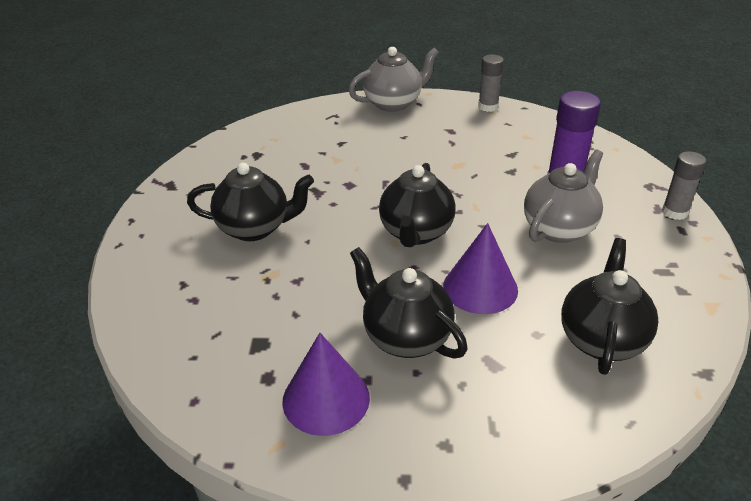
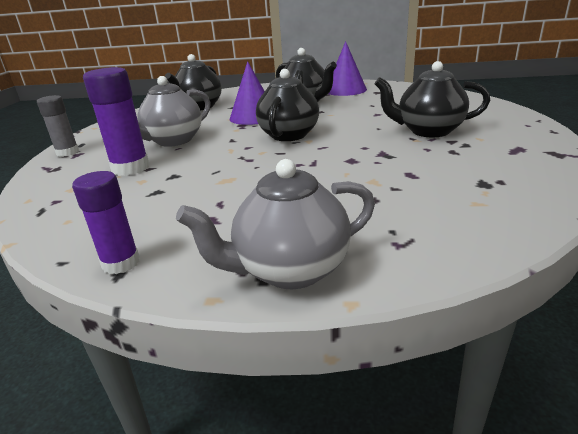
camera: 175 degrees left, 10 degrees down
grey glue stick [478,55,504,112] -> purple glue stick [72,171,140,274]

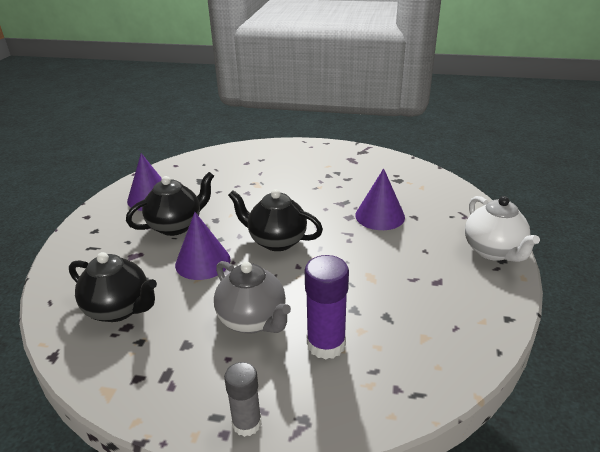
camera: 85 degrees left, 5 degrees up
purple glue stick [72,171,140,274] -> none
grey teapot [176,159,375,289] -> white teapot [465,196,540,262]
black teapot [374,61,490,137] -> none
none -> purple cone [355,168,405,230]

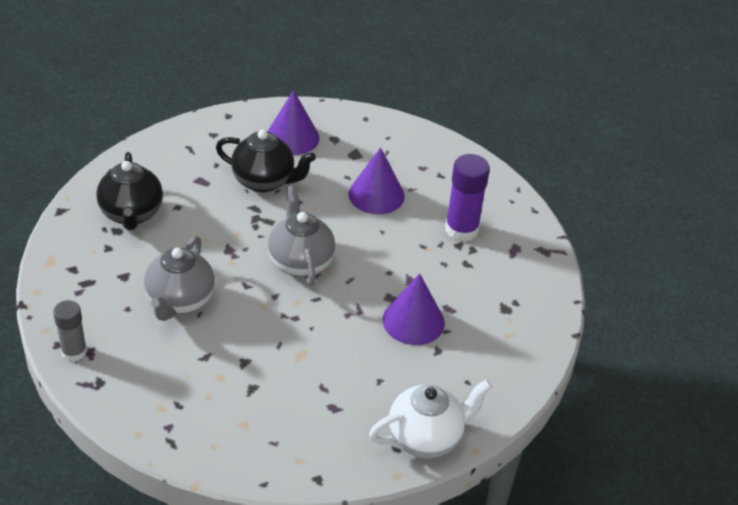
camera: 50 degrees right, 10 degrees up
purple cone [175,212,231,280] -> purple cone moved to [348,147,405,214]
black teapot [228,189,323,251] -> grey teapot [268,186,335,286]
purple glue stick [305,255,349,360] -> purple glue stick moved to [445,154,490,242]
white teapot [465,196,540,262] -> white teapot turned 150 degrees counterclockwise [369,380,492,458]

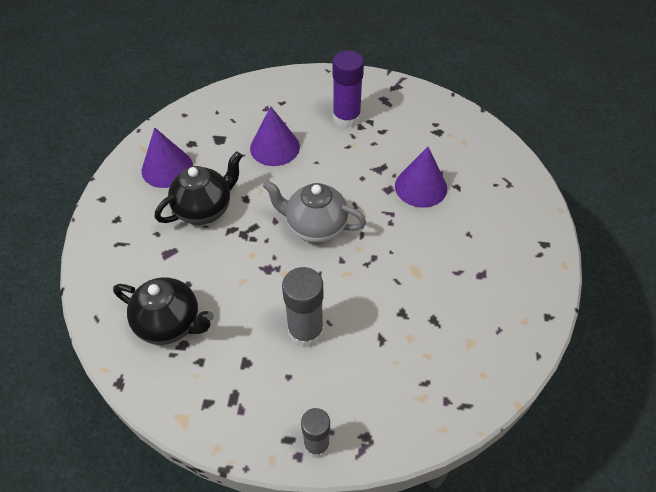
camera: 55 degrees left, 10 degrees up
grey teapot [144,236,215,321] -> grey glue stick [282,267,324,348]
white teapot [369,380,492,458] -> none

